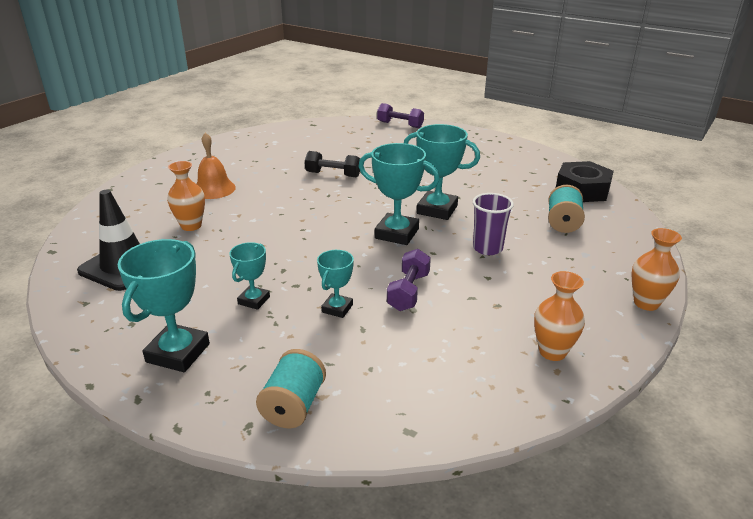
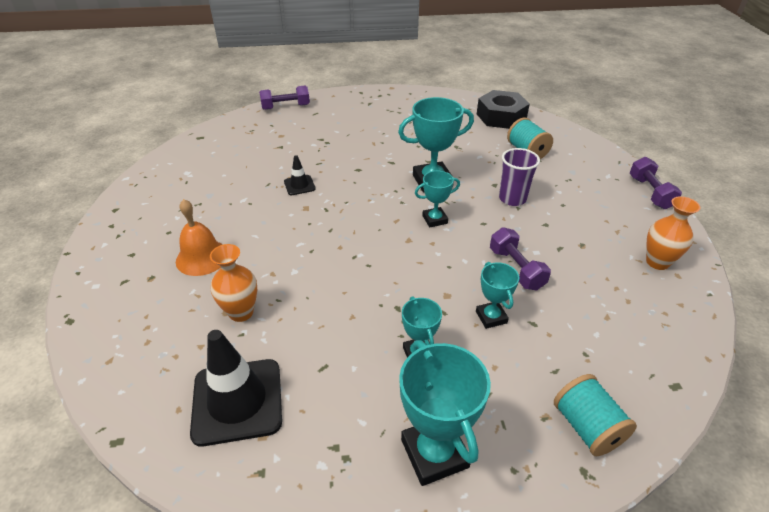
camera: 40 degrees left, 10 degrees up
black dumbbell [305,151,360,177] -> black traffic cone [284,155,316,195]
turquoise trophy [358,143,440,245] -> turquoise trophy [415,171,460,227], size x0.57
orange vase [631,228,682,311] -> purple dumbbell [630,157,682,209]

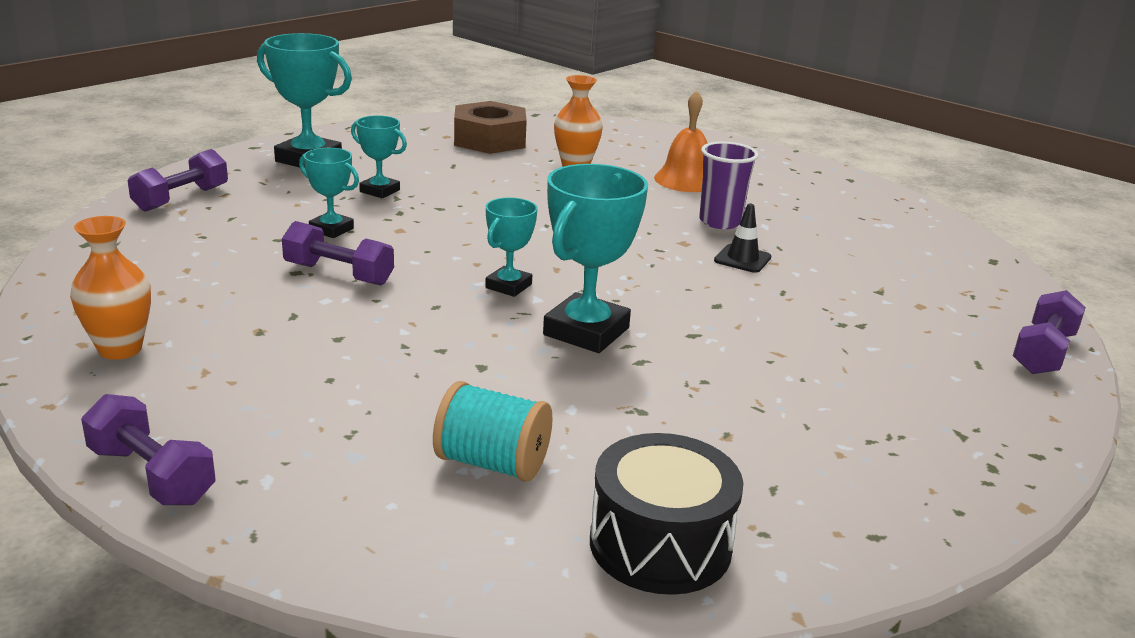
camera: 135 degrees right, 15 degrees down
black traffic cone [190,330,282,447] -> brown nut [454,101,527,154]
black nut [477,90,530,129] -> black drum [590,433,744,595]
purple cup [499,148,540,206] -> purple cup moved to [699,142,759,229]
turquoise spool [554,374,637,456] -> purple dumbbell [127,149,228,212]

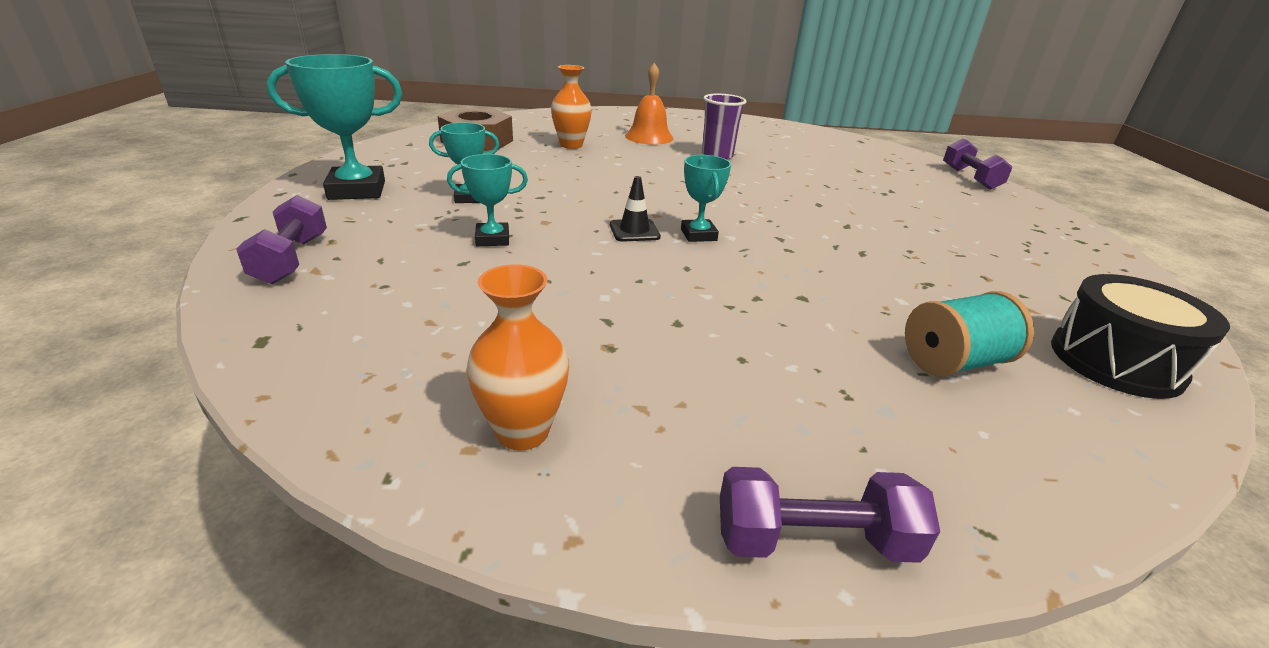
camera: 40 degrees left, 5 degrees up
purple dumbbell [282,221,394,286] -> none
turquoise trophy [543,164,648,353] -> none
black traffic cone [714,203,771,273] -> black traffic cone moved to [610,176,661,242]

